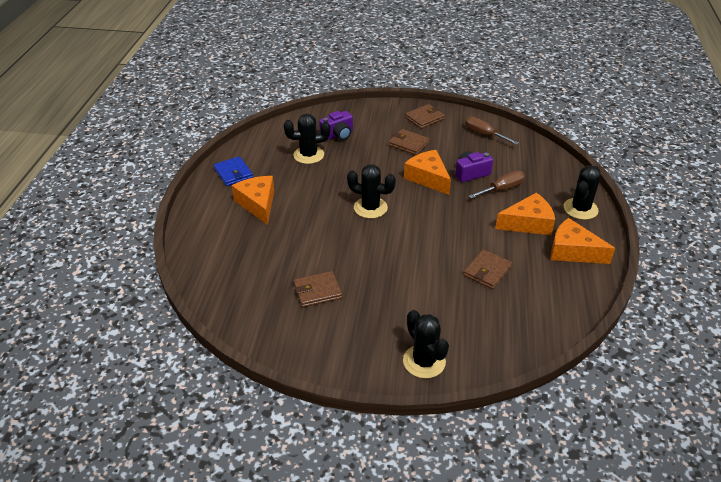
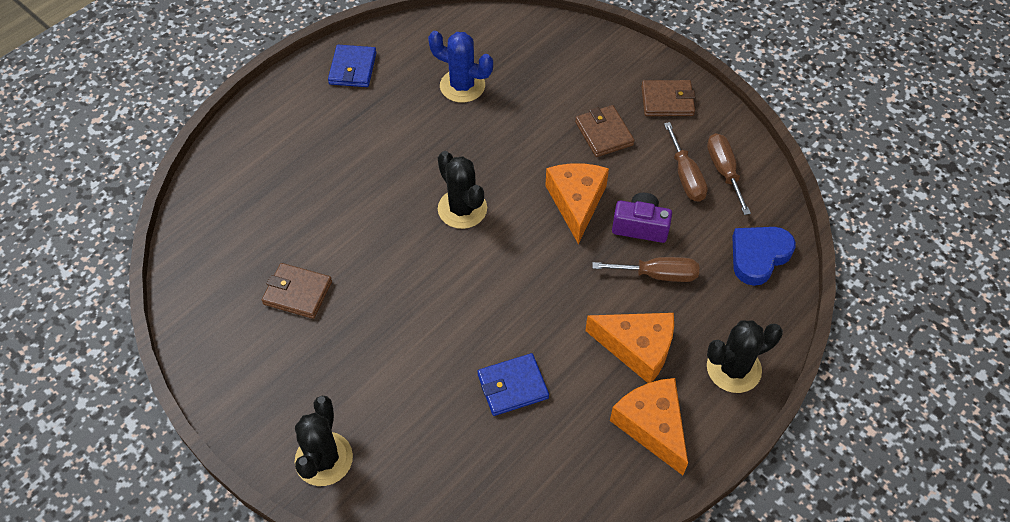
camera: 35 degrees right, 15 degrees up
orange cheese [232,176,274,225] -> none
black cactus [284,114,330,164] -> blue cactus [428,31,493,103]
purple camera [319,111,353,140] -> none
brown wallet [463,249,512,289] -> blue wallet [477,353,549,416]
none -> brown screwdriver [664,122,708,202]
none -> blue heart [732,227,796,286]

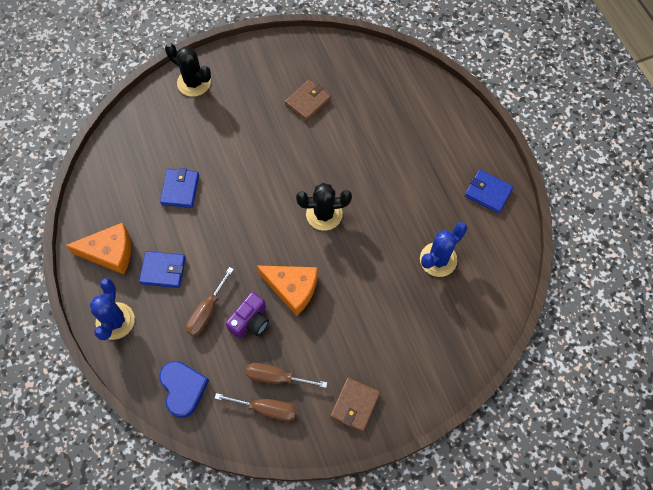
camera: 115 degrees right, 10 degrees up
brown wallet [575,105,635,157] -> none
orange cheese [585,313,674,383] -> blue wallet [139,251,186,288]
black cactus [707,320,783,393] -> blue cactus [89,278,135,340]

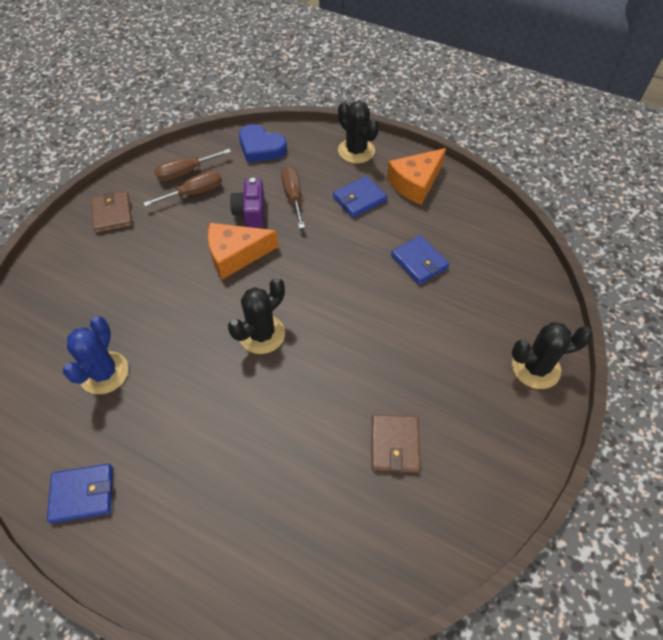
camera: 140 degrees right, 10 degrees down
blue cactus [89,278,135,340] -> black cactus [338,100,379,163]

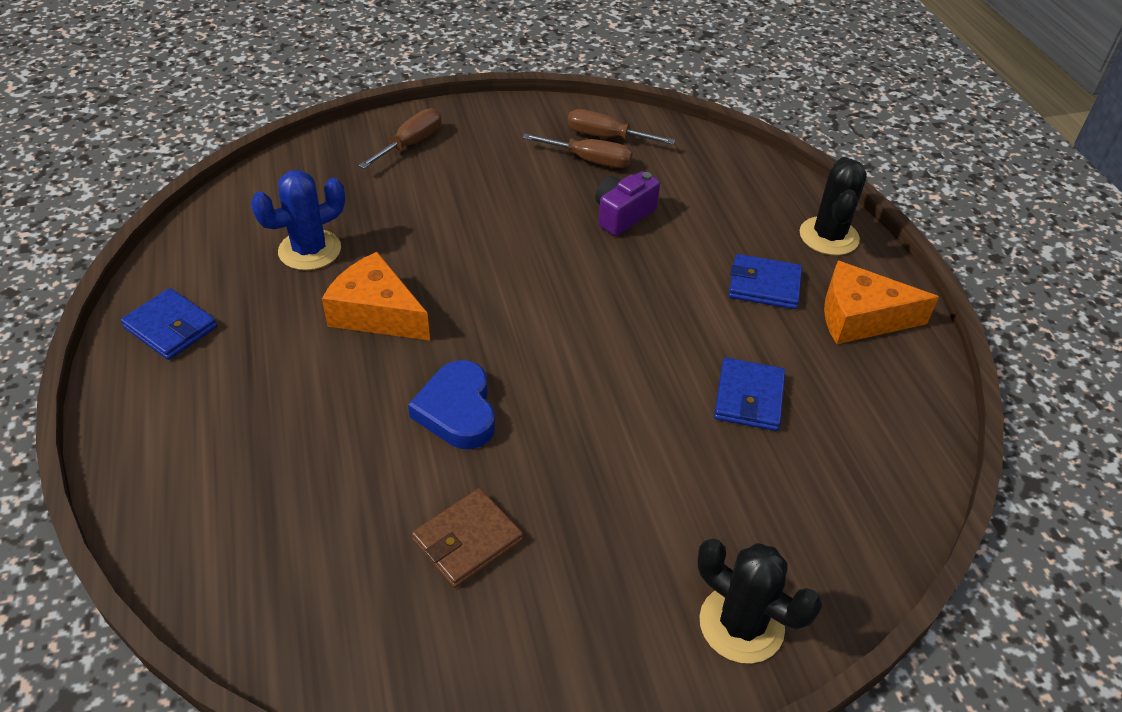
camera: 45 degrees right, 10 degrees down
brown wallet [91,191,132,233] -> none
orange cheese [208,223,278,280] -> orange cheese moved to [322,252,430,340]
black cactus [228,278,285,354] -> none
blue heart [239,124,287,162] -> blue heart moved to [408,360,495,449]
brown screwdriver [281,166,305,229] -> brown screwdriver moved to [358,108,442,169]

